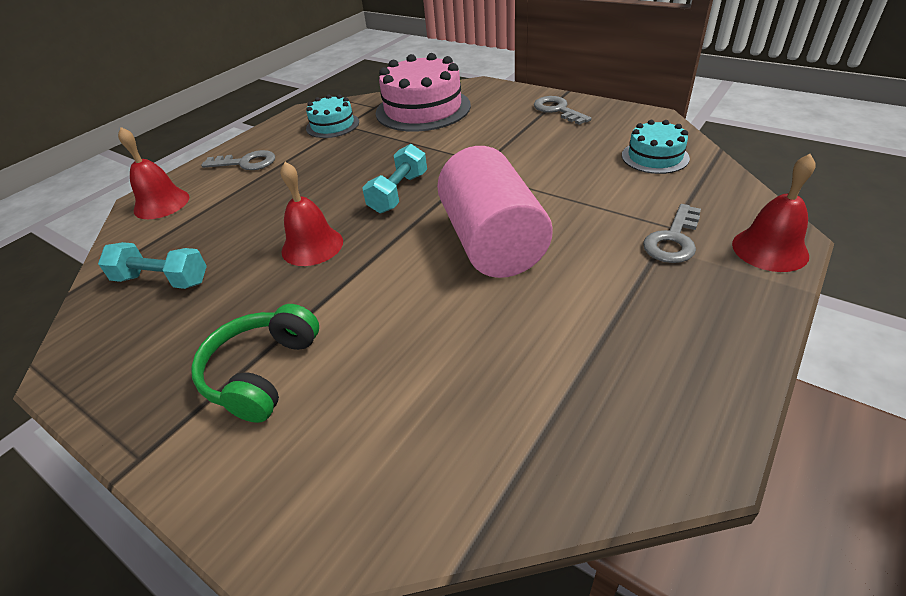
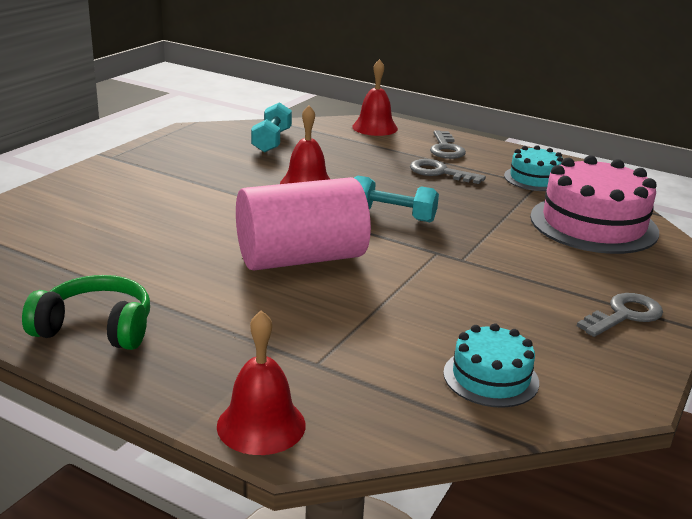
camera: 80 degrees right, 15 degrees down
green headphones [191,304,319,423] -> green headphones moved to [22,275,150,350]
grey key [643,204,701,263] -> grey key moved to [410,159,486,184]

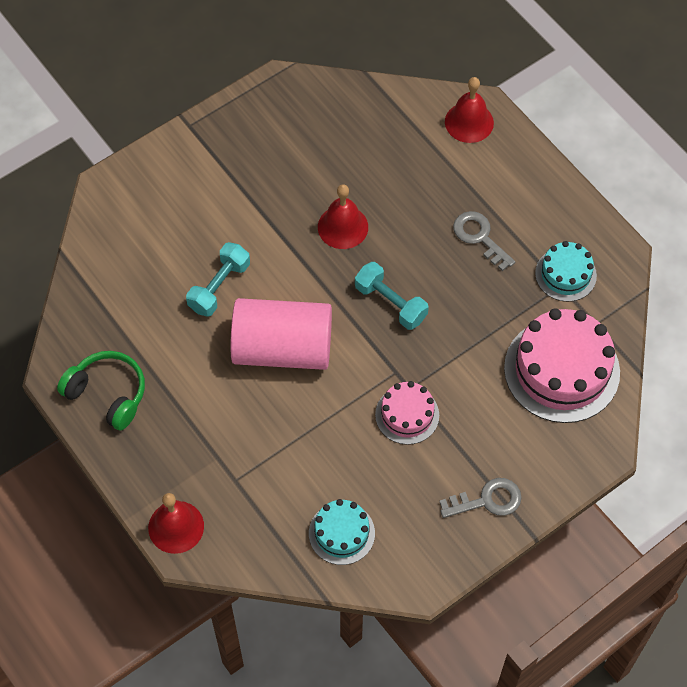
camera: 25 degrees right, 35 degrees up
turquoise dumbbell [251,102,292,153] -> turquoise dumbbell moved to [186,242,250,317]
grey key [430,130,466,159] -> none
none -> pink cake [375,381,439,445]

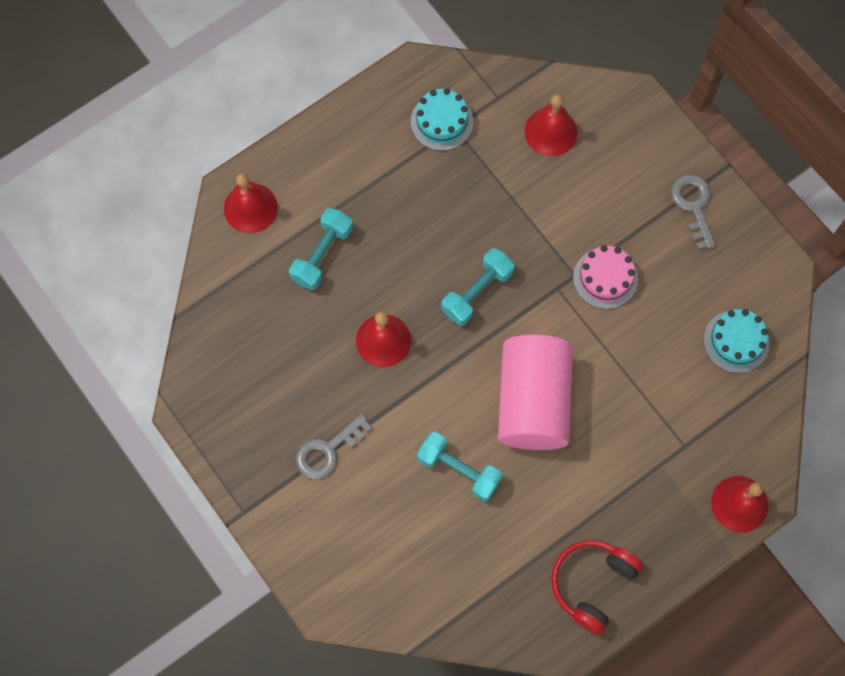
camera: 90 degrees left, 10 degrees up
green headphones [57,351,145,430] -> red headphones [551,540,643,635]
grey key [453,211,515,271] -> grey key moved to [296,414,372,479]
pink cake [504,308,620,423] -> red bell [525,94,578,156]
none -> turquoise dumbbell [289,208,353,290]

